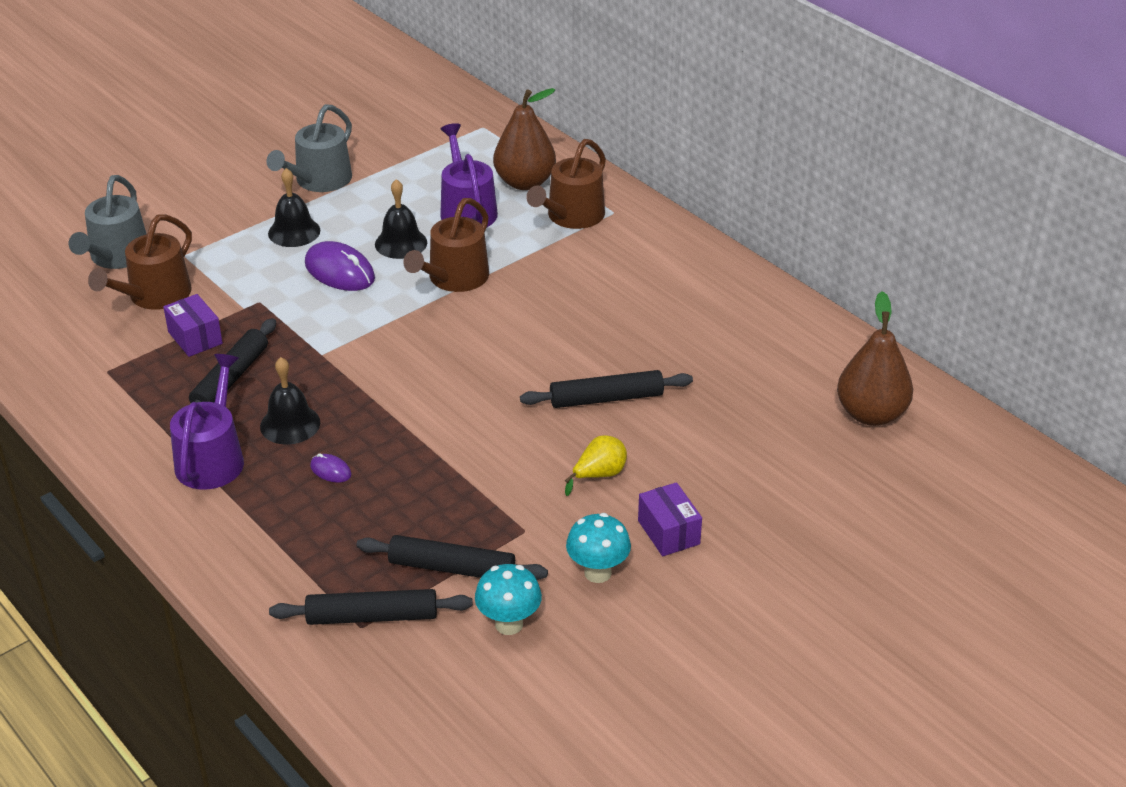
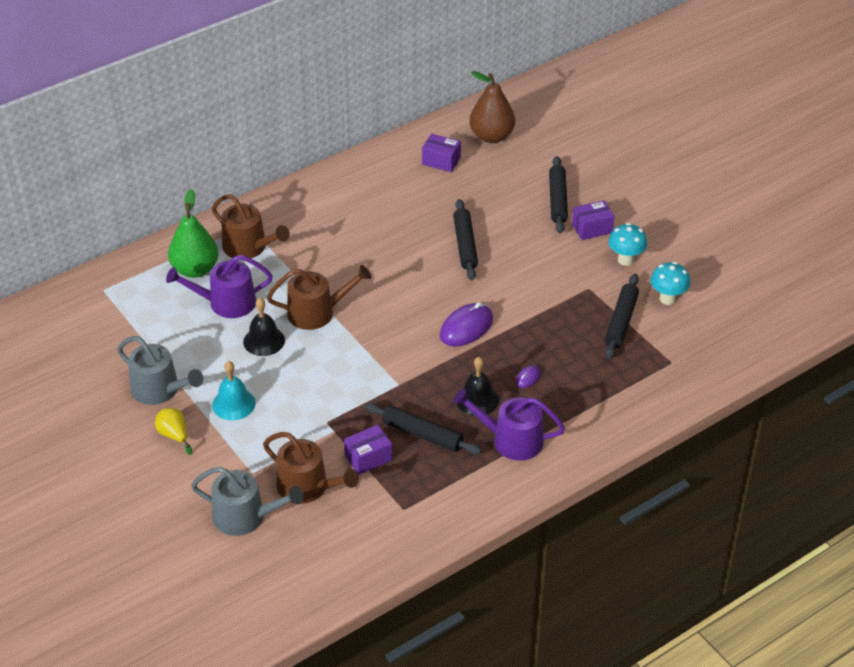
camera: 85 degrees left, 5 degrees up
black bell [268,168,320,247] -> turquoise bell [212,361,256,420]
black rolling pin [269,589,473,625] -> black rolling pin moved to [549,156,568,233]
purple mouse [305,241,375,291] -> purple mouse moved to [440,302,493,346]
brown watering can [403,198,489,292] -> brown watering can turned 45 degrees counterclockwise [267,265,372,330]
brown pear [493,88,556,190] -> green pear [168,189,219,278]
yellow pear [565,435,627,496] -> yellow pear moved to [155,408,192,455]
none -> purple box [422,134,461,172]

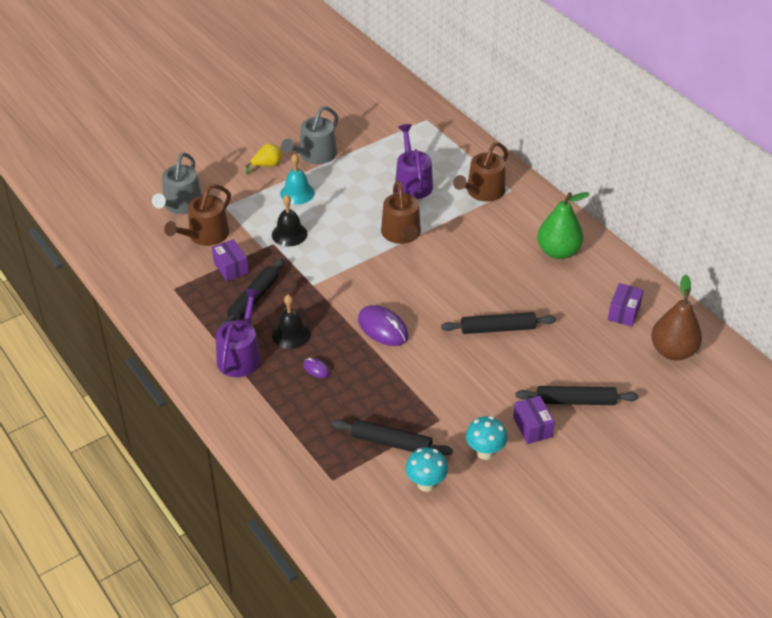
camera: 90 degrees right, 0 degrees up
green pear [168,189,219,278] -> green pear moved to [537,192,590,259]
black bell [243,298,285,356] -> black bell moved to [272,194,307,246]

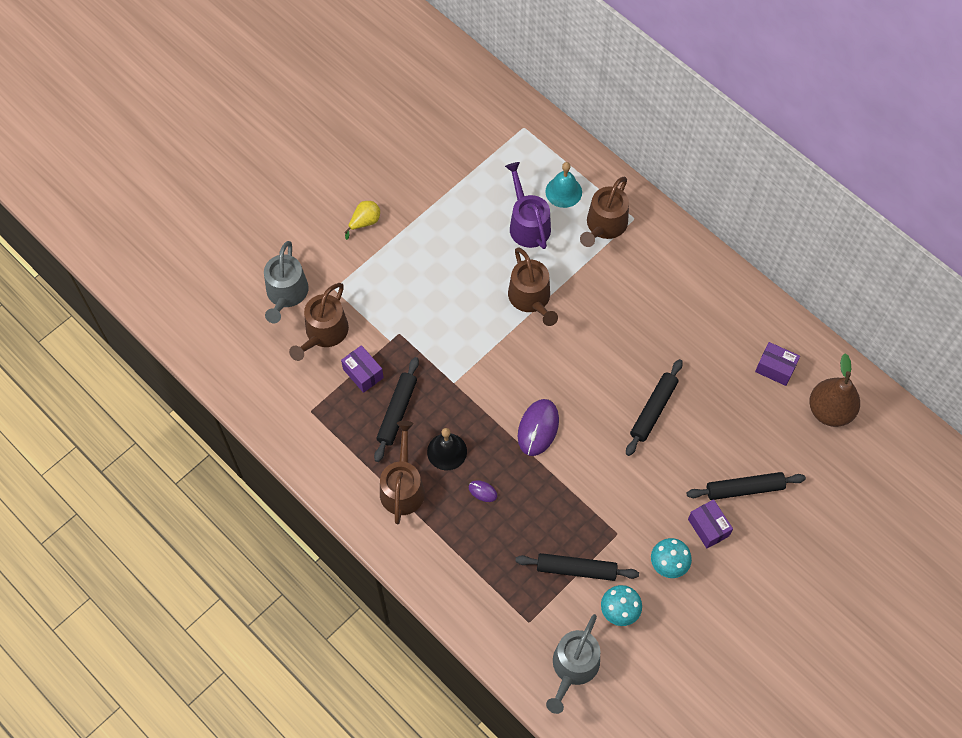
camera: 10 degrees left, 20 degrees up
purple watering can [216,288,261,377] -> brown watering can [380,421,425,524]
black bell [272,194,307,246] -> none
turquoise bell [280,154,315,205] -> turquoise bell moved to [545,162,582,208]
grey watering can [281,106,339,164] -> grey watering can moved to [546,614,600,714]
purple mouse [358,305,409,346] -> purple mouse turned 75 degrees clockwise [518,399,559,456]
black rolling pin [441,312,556,334] -> black rolling pin turned 45 degrees counterclockwise [626,359,683,456]
green pear [537,192,590,259] -> none
purple box [608,283,644,327] -> purple box turned 75 degrees counterclockwise [755,342,800,386]

